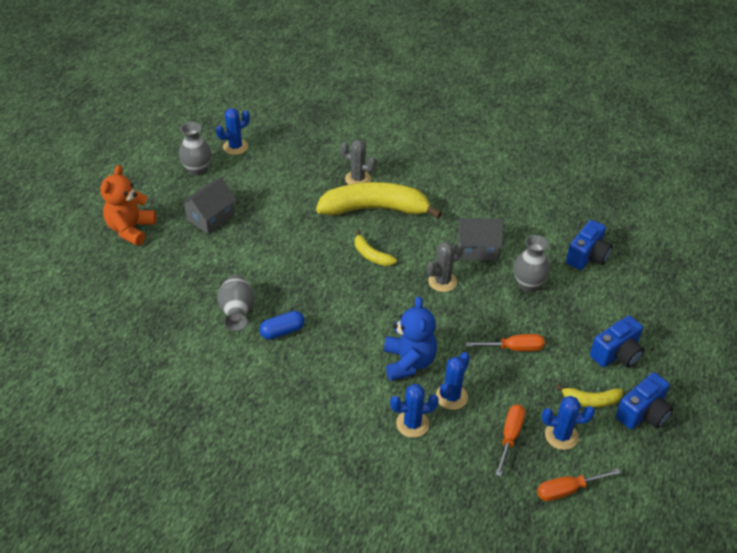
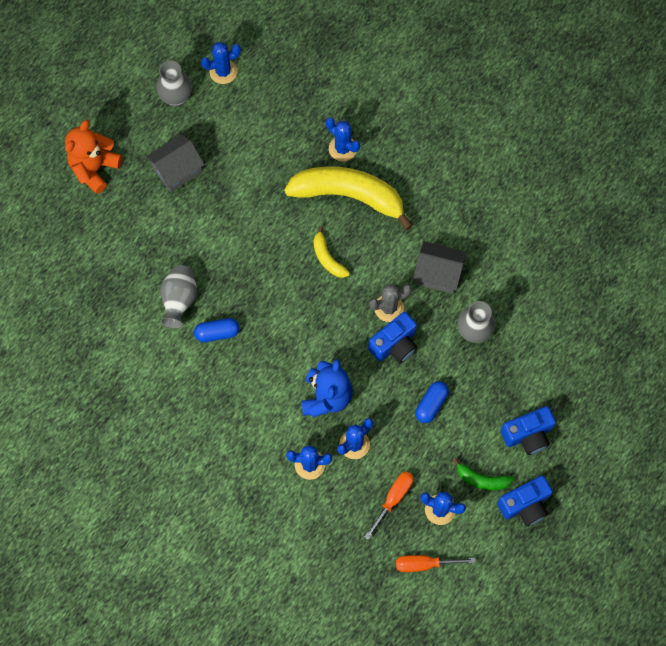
camera: 15 degrees right, 25 degrees up
grey cactus [340,140,376,184] -> blue cactus [326,117,360,161]
orange screwdriver [466,334,545,351] -> blue capsule [415,381,449,423]
yellow banana [556,384,623,407] -> green banana [453,458,514,491]
blue camera [566,220,612,270] -> blue camera moved to [368,312,417,363]

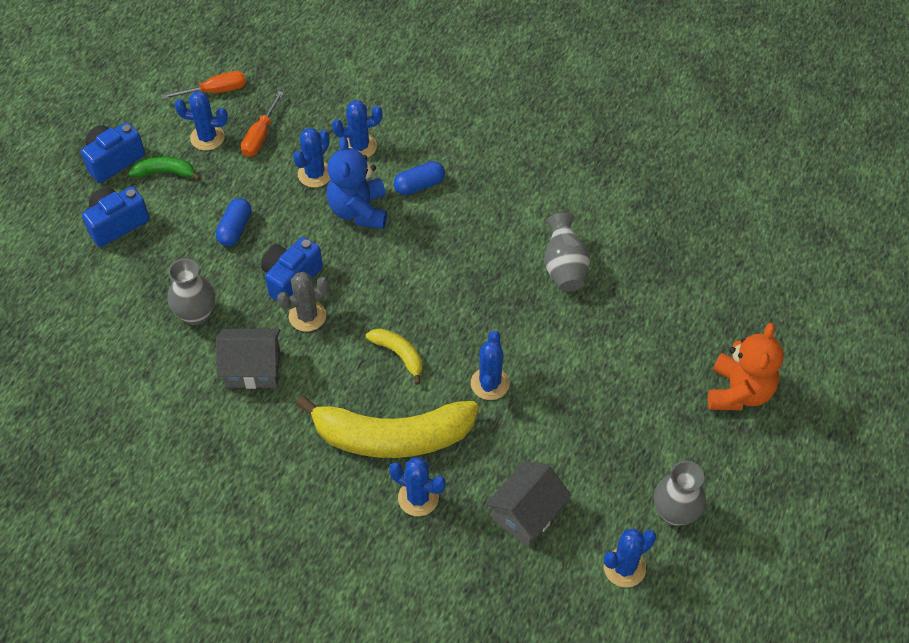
camera: 165 degrees right, 15 degrees down
grey house [146,134,204,192] -> grey house moved to [486,461,571,547]
blue capsule [194,318,239,342] -> blue capsule moved to [394,161,445,195]
none -> blue cactus [471,331,509,400]

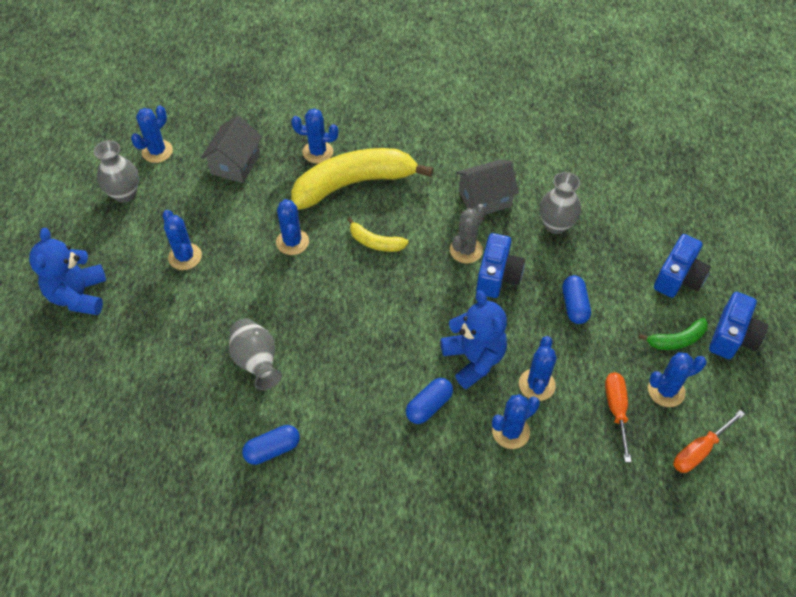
camera: 160 degrees right, 0 degrees up
orange teddy bear [708,323,783,410] -> blue teddy bear [29,228,106,315]
none -> blue cactus [163,210,202,270]
none -> blue capsule [242,425,300,465]

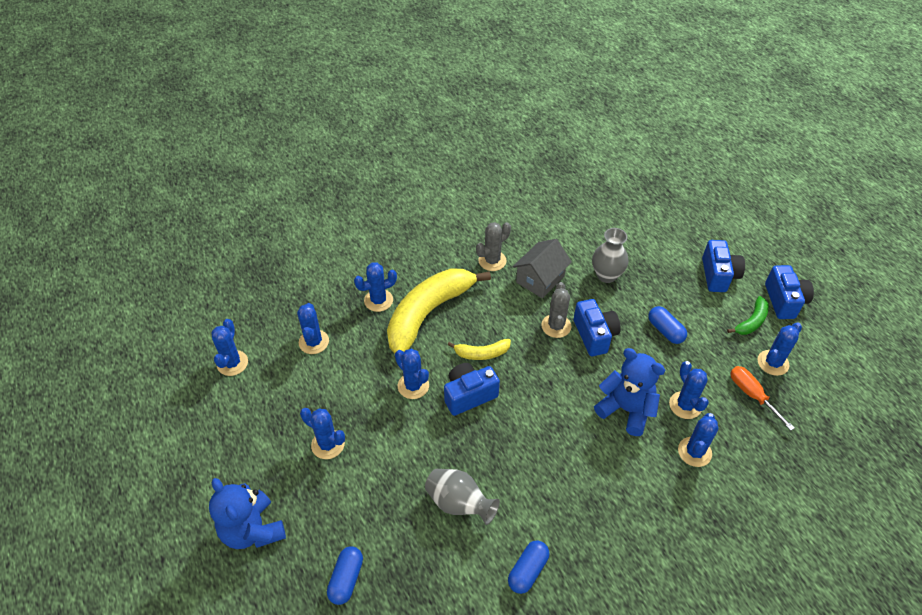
camera: 30 degrees left, 5 degrees down
grey vase [94,140,139,203] -> none
grey house [201,116,262,183] -> blue cactus [297,303,329,354]
blue capsule [406,378,453,424] -> blue capsule moved to [327,546,363,605]
orange screwdriver [673,410,745,473] -> none
none -> blue camera [444,363,500,416]
none -> grey cactus [476,222,511,271]

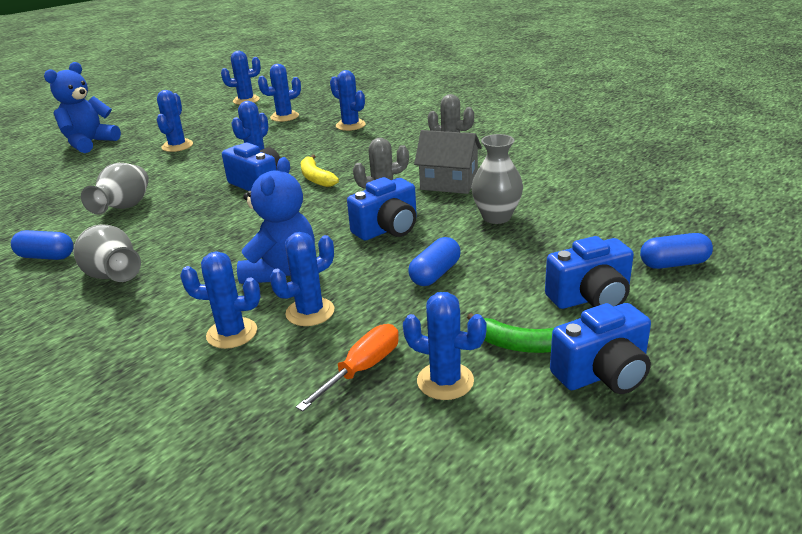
camera: 70 degrees right, 20 degrees down
blue capsule [327,546,363,605] -> blue capsule moved to [640,233,713,269]
yellow banana [387,269,491,354] -> none
none -> grey vase [74,224,141,282]

